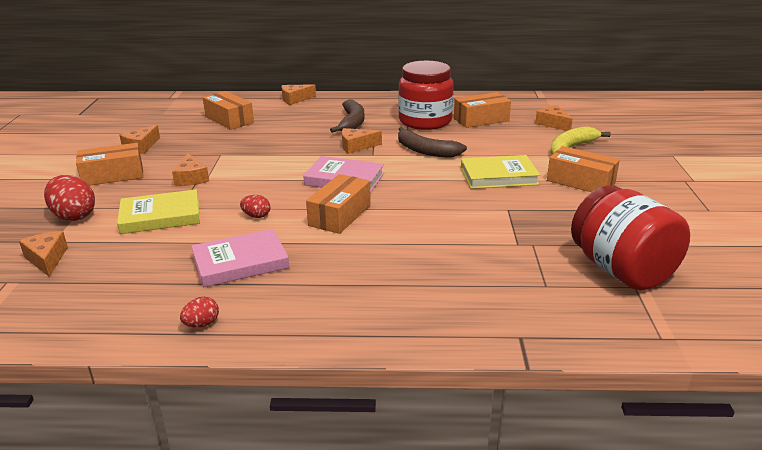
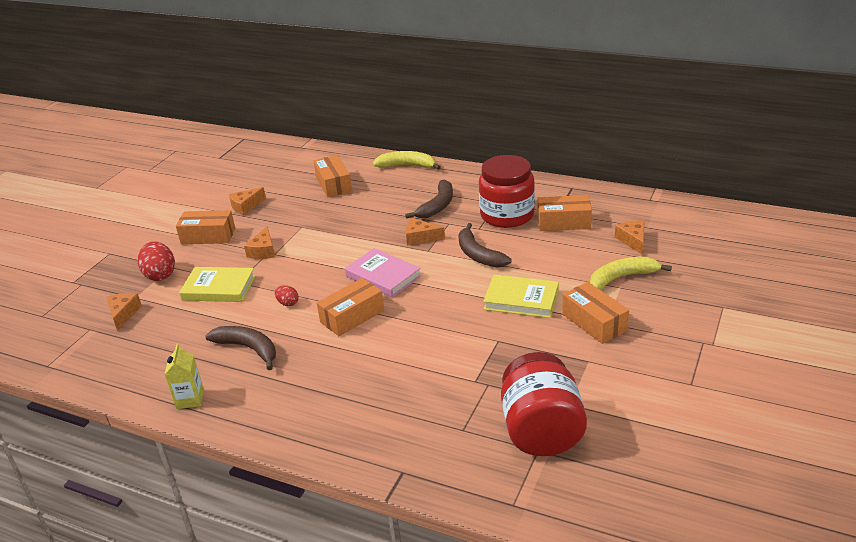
camera: 25 degrees right, 5 degrees up
red egg [180,297,219,328] -> yellow carton [165,344,204,409]
pink book [191,229,289,287] -> brown banana [205,326,276,370]
orange cheese [282,84,316,105] -> yellow banana [373,151,441,170]

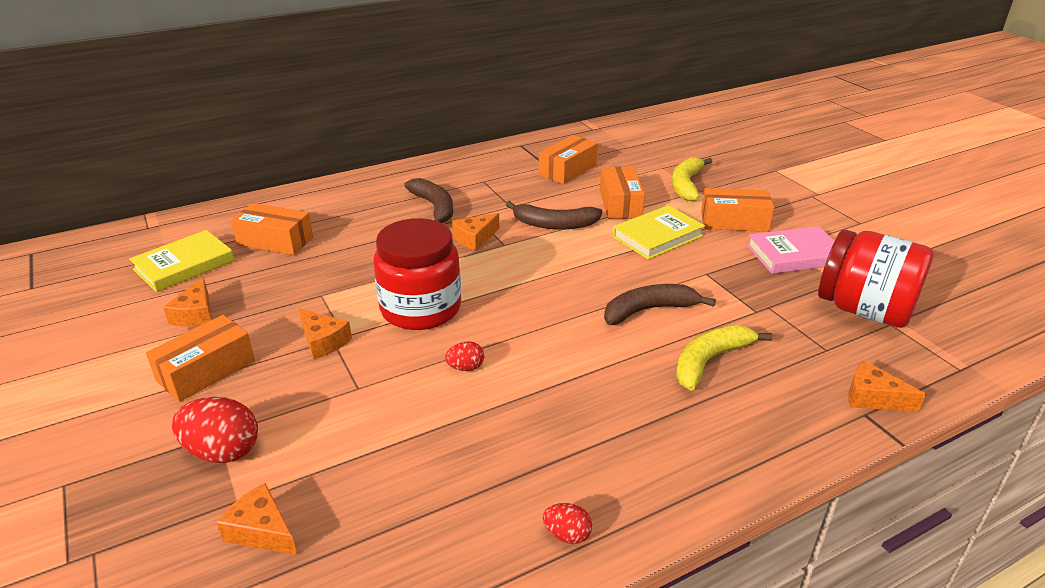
camera: 55 degrees left, 0 degrees up
yellow carton [165,344,204,409] -> red egg [543,503,592,544]
yellow book [179,267,255,302] -> yellow book moved to [129,230,234,292]
brown banana [205,326,276,370] -> brown banana moved to [604,284,716,325]
orange box [317,278,384,336] -> orange box moved to [600,166,645,219]
pink book [345,248,421,298] -> pink book moved to [747,226,834,274]
yellow banana [373,151,441,170] -> yellow banana moved to [676,325,773,391]
red jar [479,155,535,228] -> red jar moved to [373,218,461,330]
orange cheese [615,220,645,255] -> orange cheese moved to [848,360,926,412]

